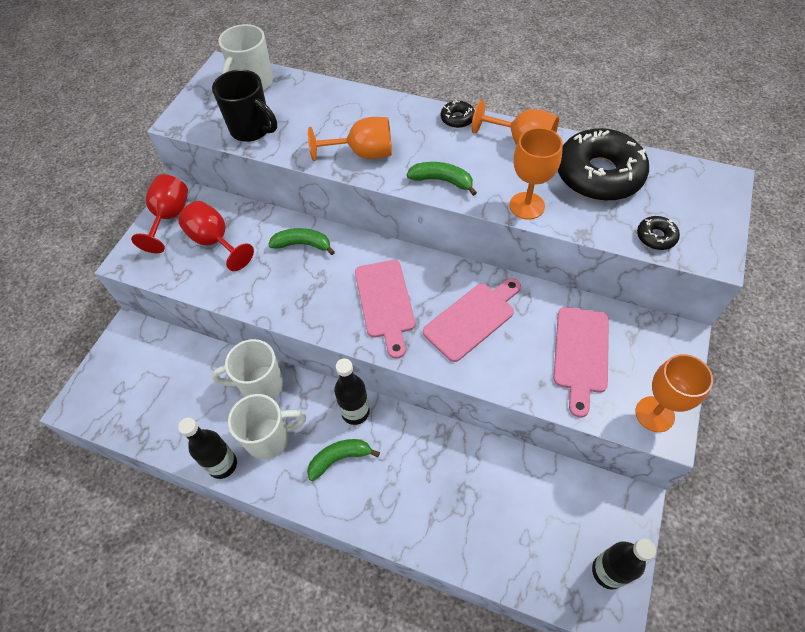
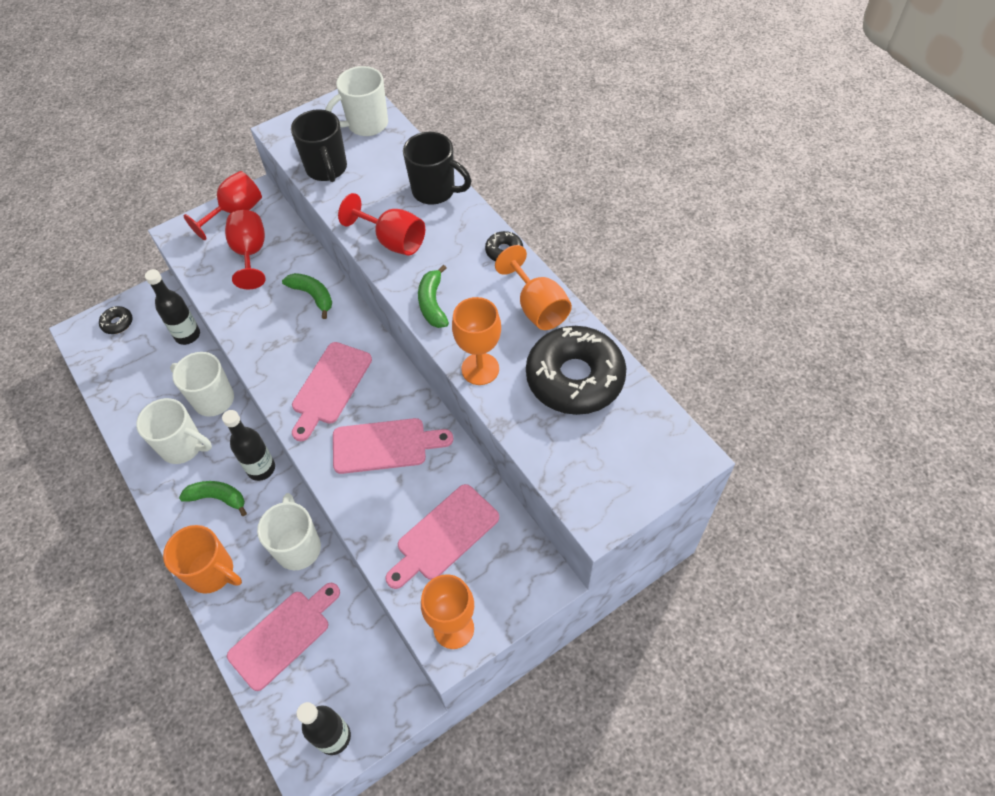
camera: 35 degrees right, 0 degrees up
black bottle [178,418,237,479] -> black bottle moved to [145,269,200,345]
orange goblet [308,117,392,161] -> red goblet [338,193,425,256]
green banana [407,162,477,196] -> green banana turned 150 degrees counterclockwise [418,265,449,328]
black donut [637,216,680,250] -> black donut moved to [99,306,133,334]
none -> orange mug [163,525,242,594]
none -> pink cutting board [227,583,340,691]
none -> white mug [257,493,321,570]
none -> black mug [403,132,471,205]

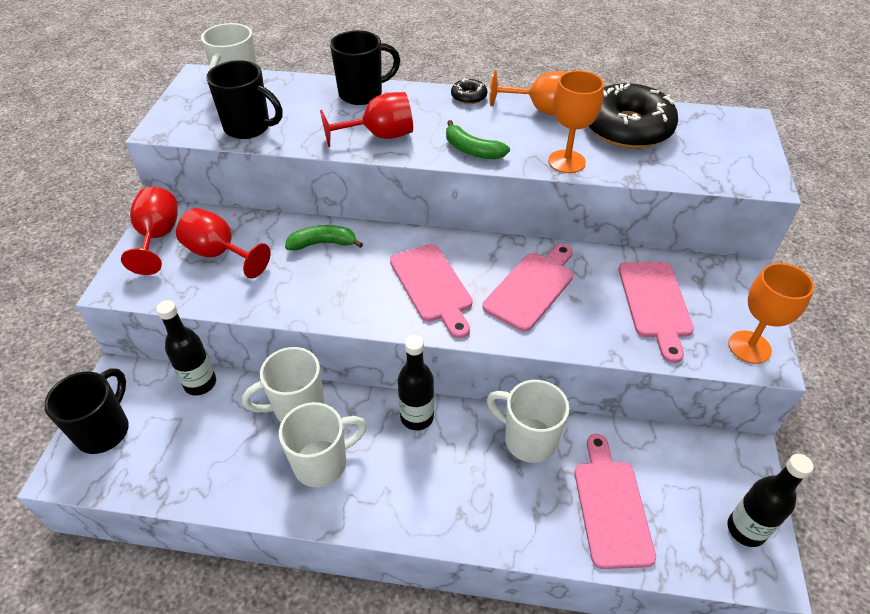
camera: 50 degrees left, 10 degrees down
black donut [99,306,133,334] -> black mug [44,369,129,454]
orange mug [163,525,242,594] -> none
green banana [179,481,247,516] -> none

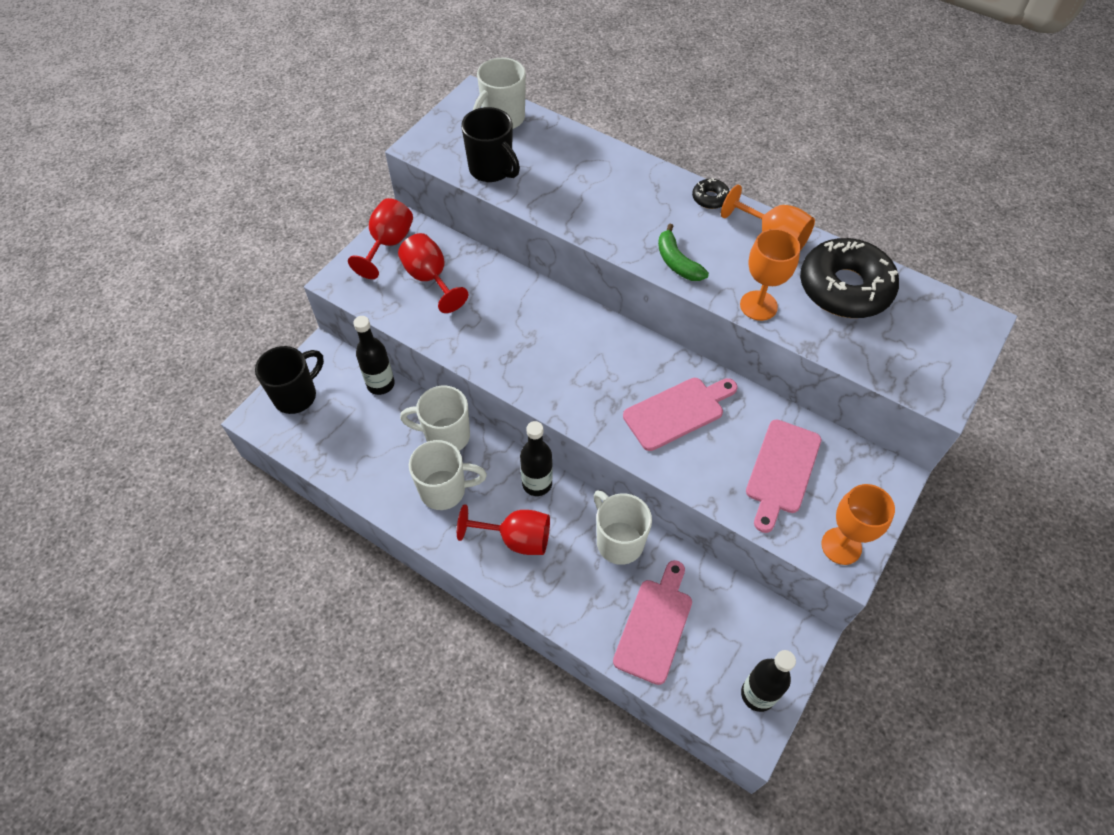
camera: 25 degrees right, 10 degrees up
green banana [285,225,363,250] -> none
red goblet [320,92,413,147] -> red goblet moved to [457,504,550,555]
black mug [330,30,400,105] -> none
pink cutting board [390,244,472,339] -> none

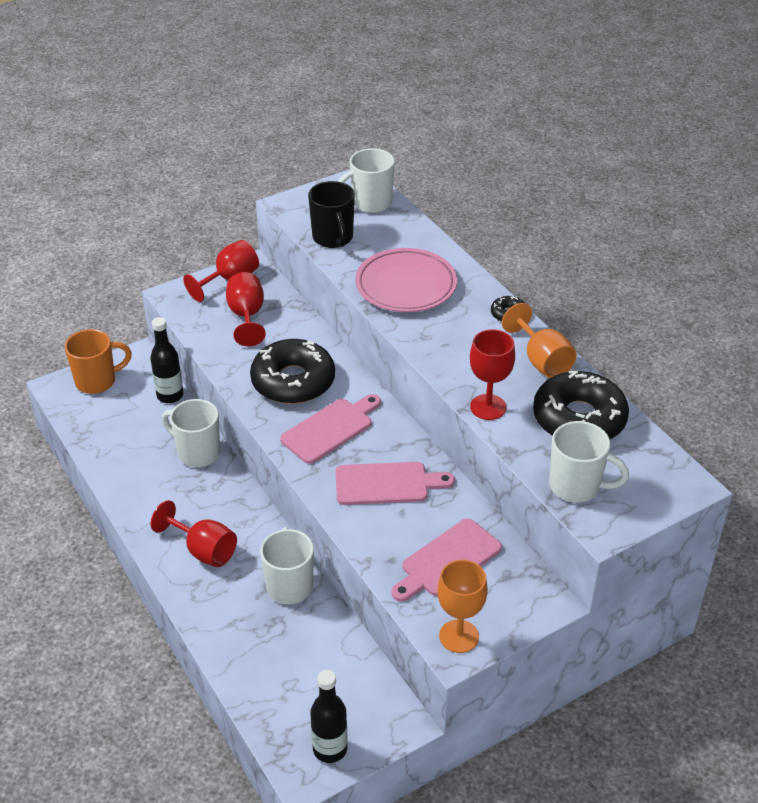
camera: 25 degrees right, 15 degrees down
black mug [255,346,324,414] -> orange mug [65,329,132,394]
white mug [409,440,487,510] -> white mug moved to [549,421,629,503]
black bottle [520,421,553,496] -> none
pink cutting board [613,560,692,685] -> pink cutting board moved to [280,394,381,464]
green banana [658,224,709,281] -> none
orange goblet [740,229,800,321] -> red goblet [470,329,515,420]
none -> black donut [250,339,335,404]
none -> pink plate [355,248,457,312]

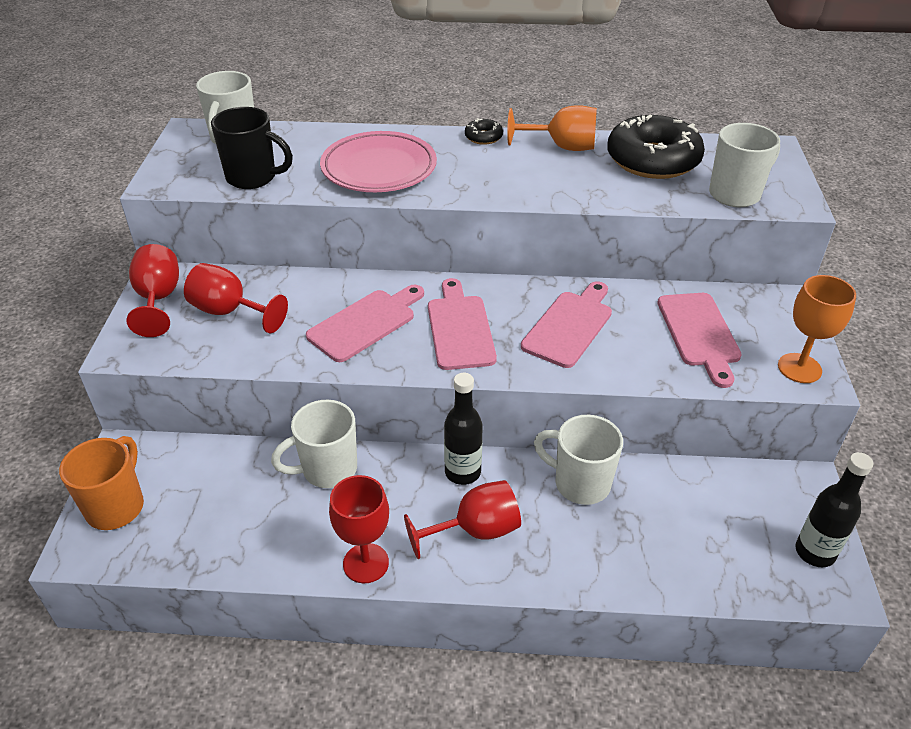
camera: 55 degrees left, 0 degrees up
black bottle [150,317,184,403] -> black bottle moved to [444,373,483,485]
black donut [250,339,335,404] -> pink cutting board [306,285,424,362]
red goblet [470,329,515,420] -> red goblet moved to [329,475,389,583]

